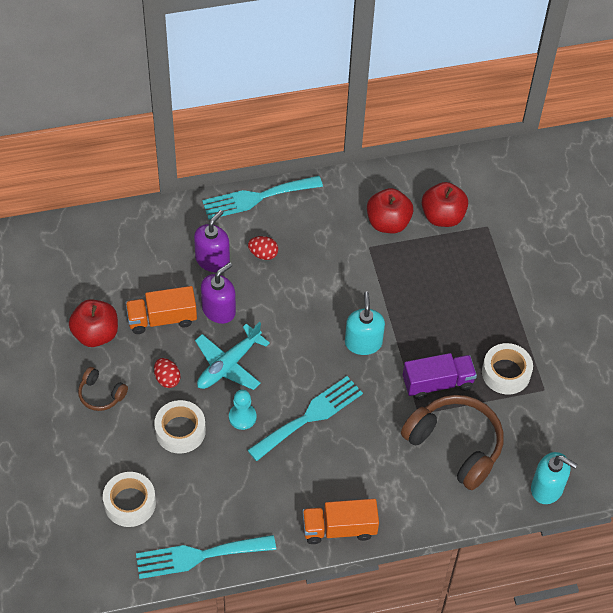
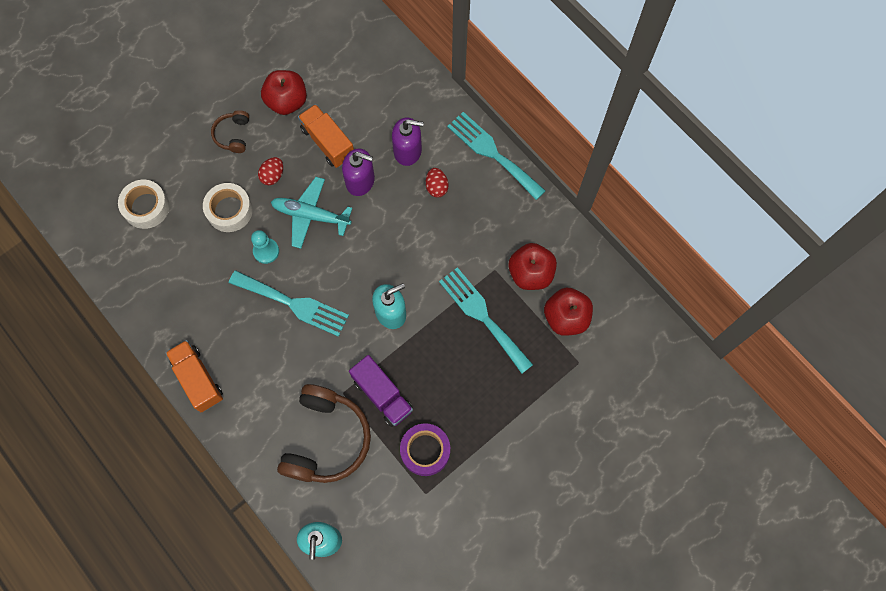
camera: 65 degrees right, 15 degrees up
turquoise fork [136,535,276,579] -> turquoise fork moved to [439,267,533,374]
white tape [482,343,533,395] -> purple tape [400,423,450,476]

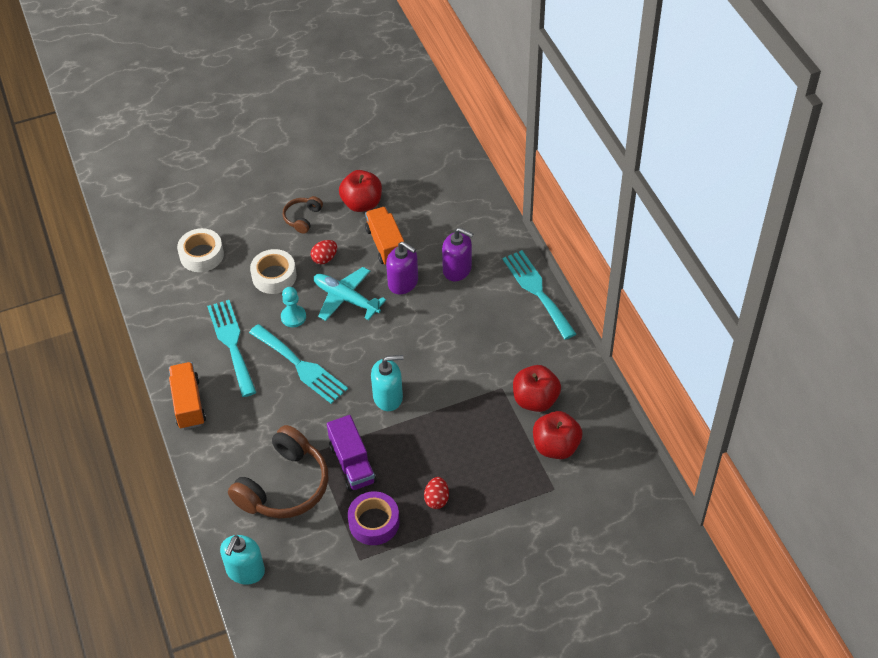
camera: 20 degrees right, 20 degrees down
red egg [426,168,448,198] -> red egg moved to [424,477,449,509]
turquoise fork [439,267,533,374] -> turquoise fork moved to [207,300,256,397]

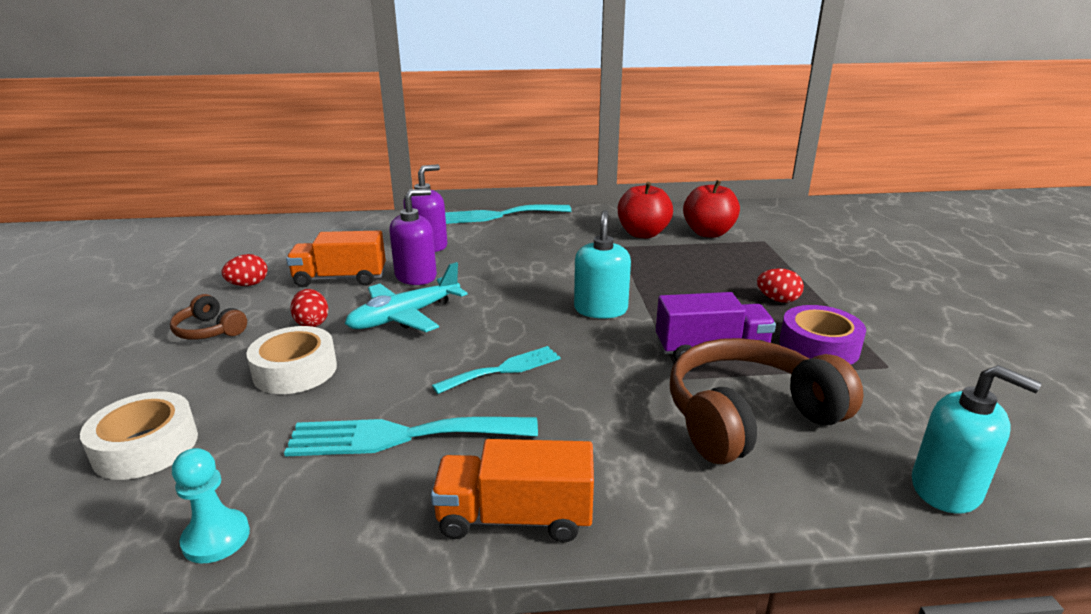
camera: 75 degrees left, 25 degrees down
brown headphones [228,425,328,519] -> brown headphones turned 75 degrees counterclockwise [670,338,863,464]
turquoise fork [249,324,348,404] -> turquoise fork [432,346,561,394], size x0.63
turquoise pawn [281,287,306,327] -> turquoise pawn moved to [172,448,250,564]
red apple [339,170,382,212] -> red egg [222,254,268,286]

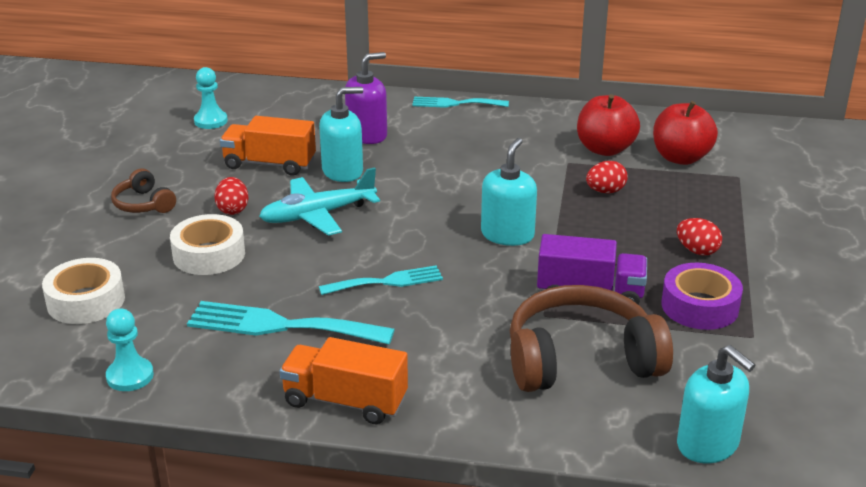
camera: 15 degrees right, 5 degrees up
red egg [222,254,268,286] -> red egg moved to [586,161,628,193]
purple soap dispenser [389,189,437,285] -> turquoise soap dispenser [319,87,363,182]
turquoise fork [445,205,571,224] -> turquoise fork [412,97,509,108], size x0.63
none -> turquoise pawn [194,67,228,129]

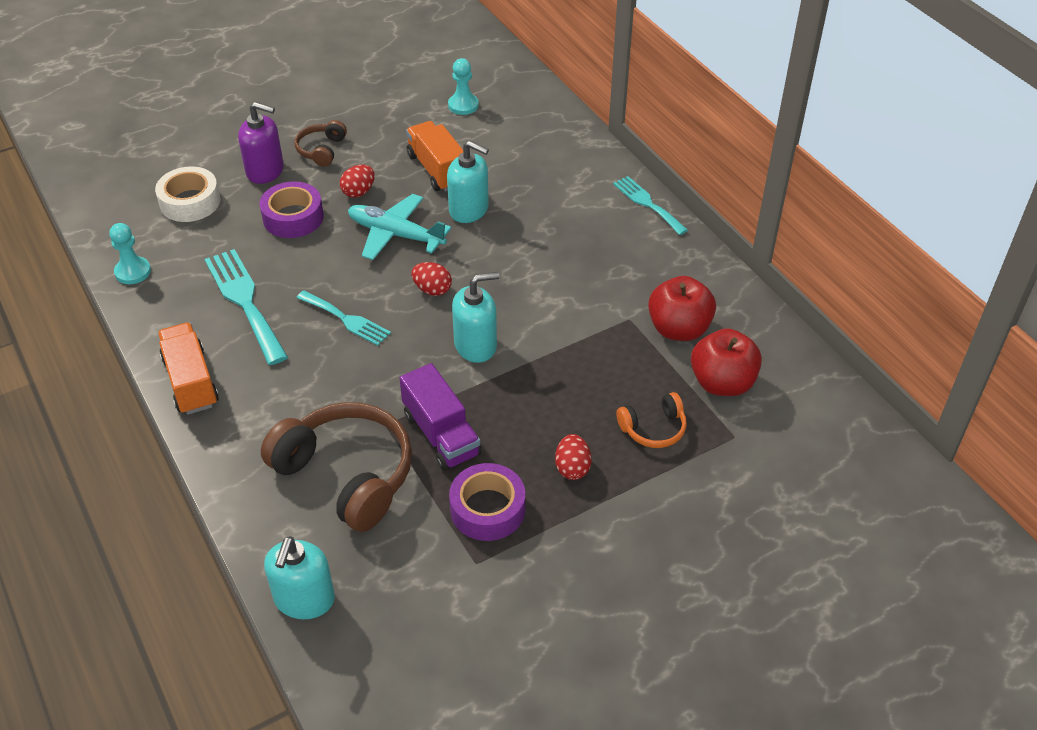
camera: 50 degrees right, 15 degrees up
white tape [170,214,245,275] -> purple tape [259,181,324,238]
purple soap dispenser [345,52,387,144] -> purple soap dispenser moved to [238,102,284,184]
red egg [586,161,628,193] -> red egg moved to [412,262,452,296]
none -> orange headphones [617,392,687,448]

